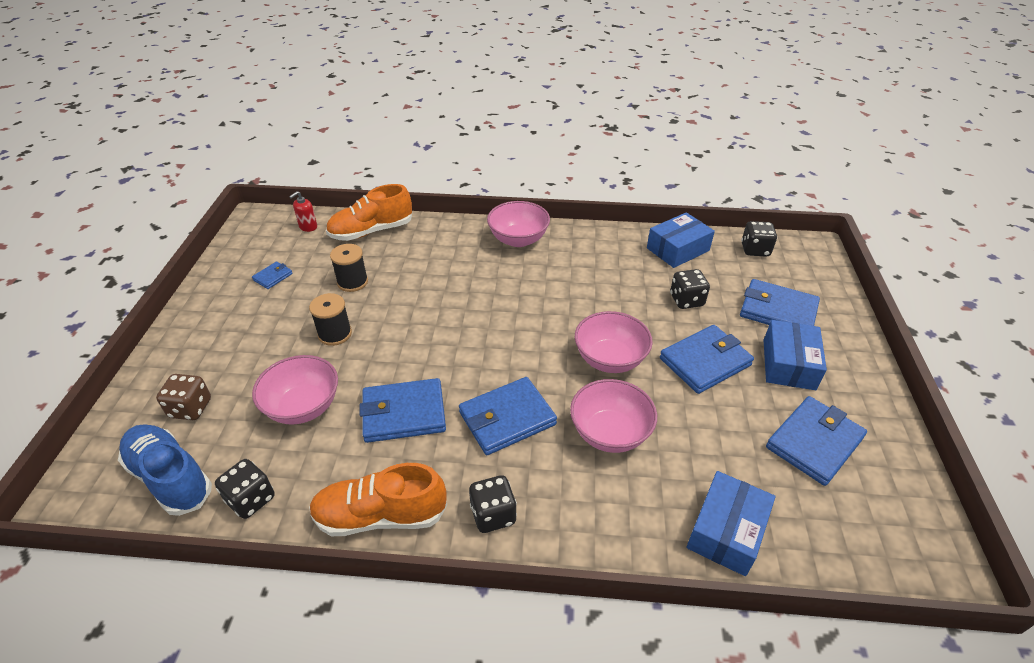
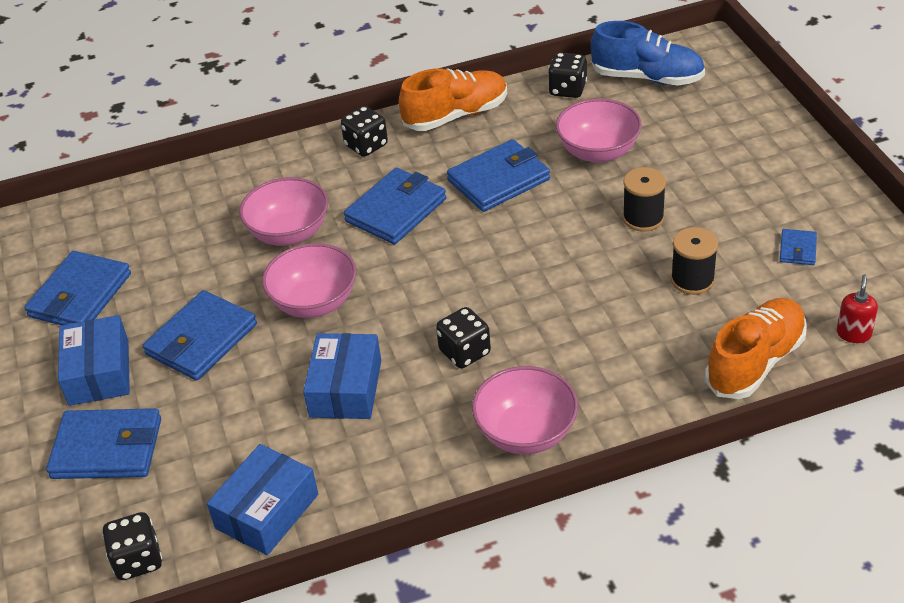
camera: 160 degrees right, 0 degrees up
brown dice [156,374,211,420] -> none
black dice [670,269,710,309] -> black dice moved to [436,307,491,368]
blue box [686,471,775,576] -> blue box moved to [303,333,381,419]

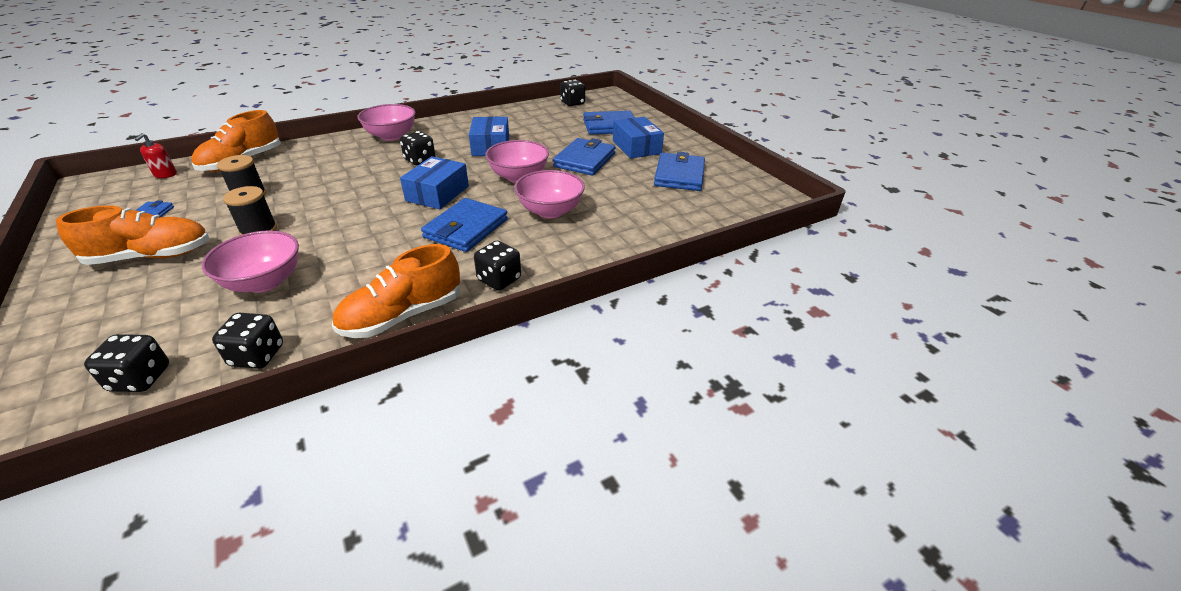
camera: 165 degrees right, 5 degrees down
blue box [207,444,318,555] -> blue box moved to [400,156,469,209]
blue wallet [447,139,550,212] -> none
blue shoe [591,21,705,86] -> black dice [84,334,169,392]
none -> orange shoe [56,205,210,265]

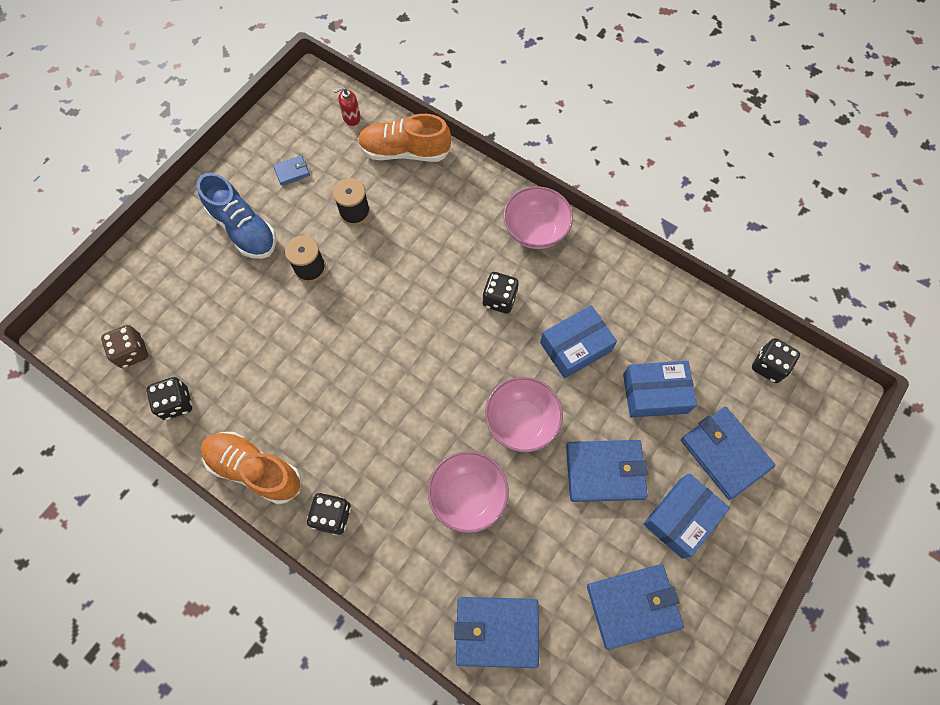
camera: 65 degrees right, 30 degrees up
orange shoe [56,205,210,265] -> blue shoe [197,173,276,259]
black dice [84,334,169,392] -> brown dice [101,325,148,368]
pink bowl [202,230,299,293] -> none
blue box [400,156,469,209] -> blue box moved to [623,361,697,418]
blue wallet [421,198,508,252] -> blue wallet moved to [454,597,539,668]

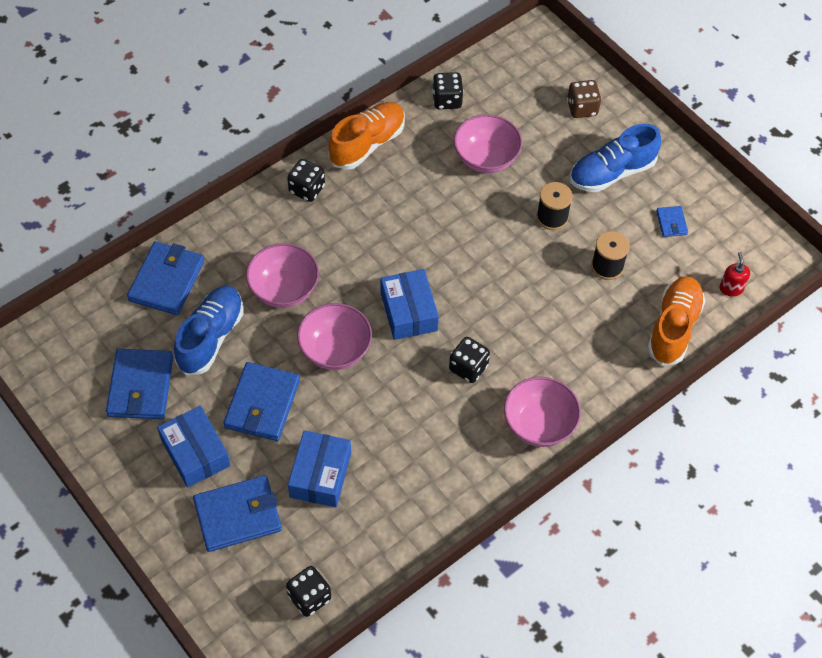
camera: 105 degrees right, 10 degrees down
brown dice [101,325,148,368] -> brown dice moved to [567,80,601,118]
blue box [540,305,617,379] -> blue box moved to [381,269,439,340]
none -> blue shoe [174,286,243,375]
none -> pink bowl [454,114,522,173]

